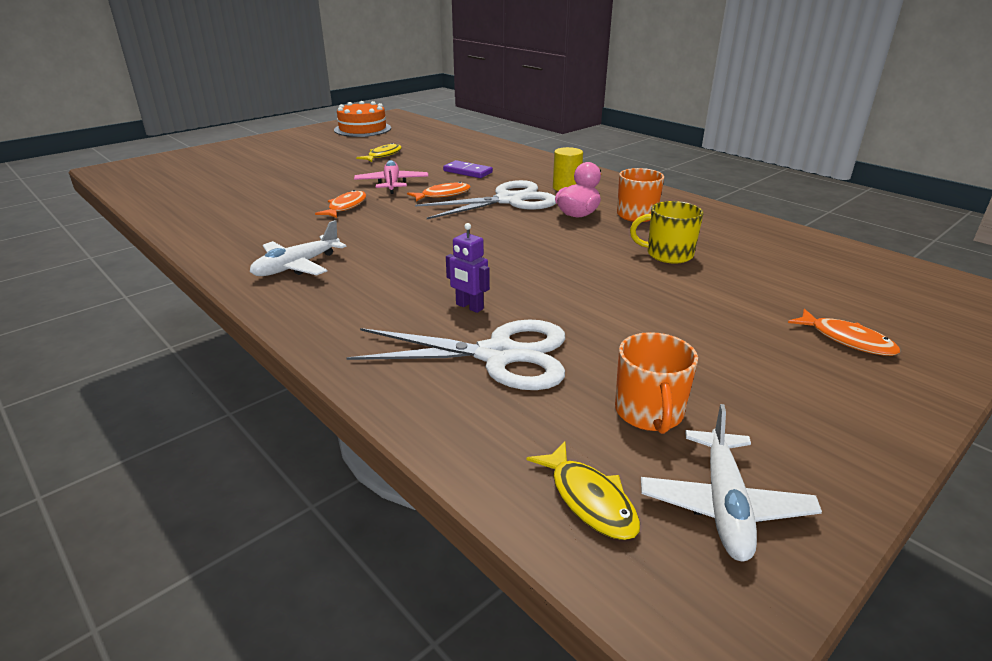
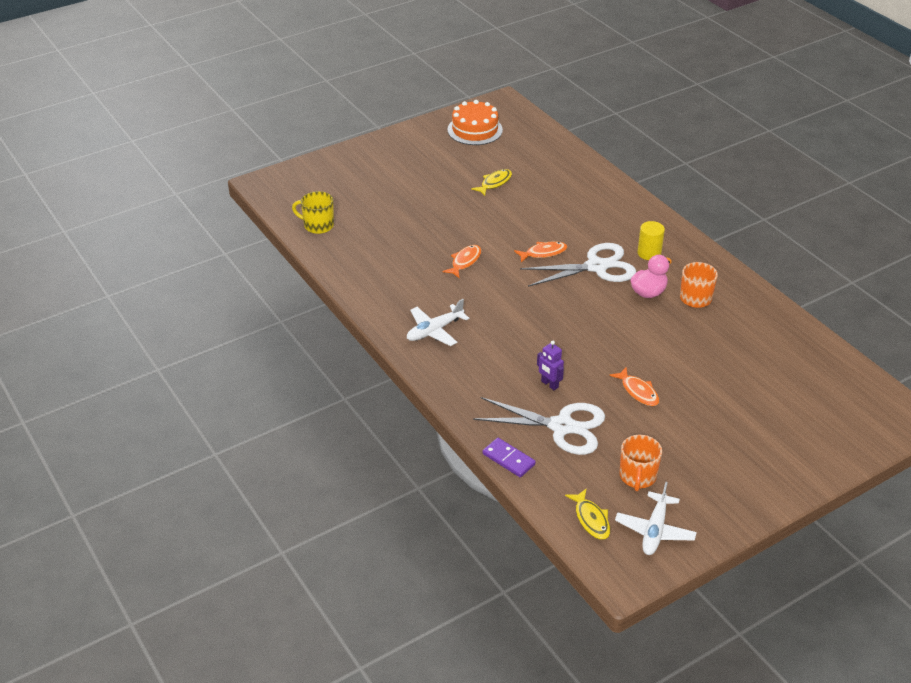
camera: 10 degrees right, 10 degrees up
pink plane [354,160,428,194] -> none
purple domino [443,160,493,178] -> purple domino moved to [483,438,536,477]
yellow mug [630,201,703,264] -> yellow mug moved to [292,191,334,234]
orange fish [788,309,900,356] -> orange fish moved to [609,367,659,406]

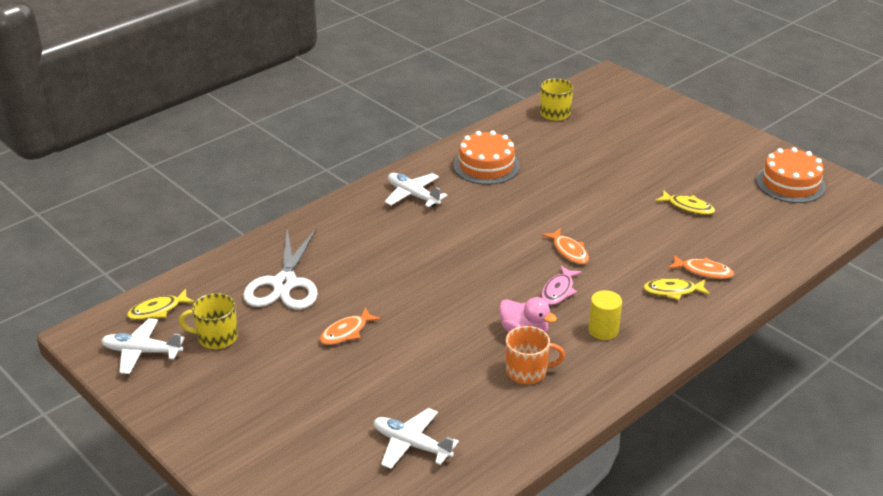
camera: 80 degrees right, 5 degrees down
orange fish [442,245,481,278] -> orange fish moved to [668,255,734,279]
purple domino [483,438,536,477] -> none
white scissors [520,243,636,287] -> pink fish [541,265,582,305]
purple robot [537,341,564,390] -> none
orange mug [620,435,662,491] -> yellow mug [179,293,238,349]
none -> white plane [374,408,459,469]
none -> orange cake [453,131,520,185]
none -> yellow fish [643,278,710,300]

